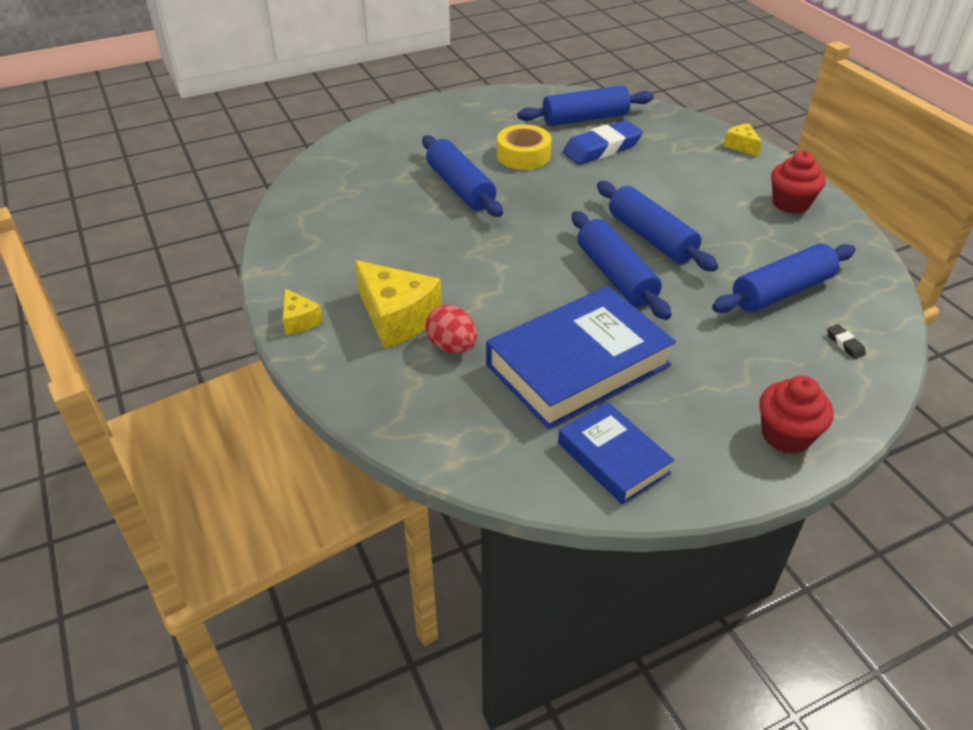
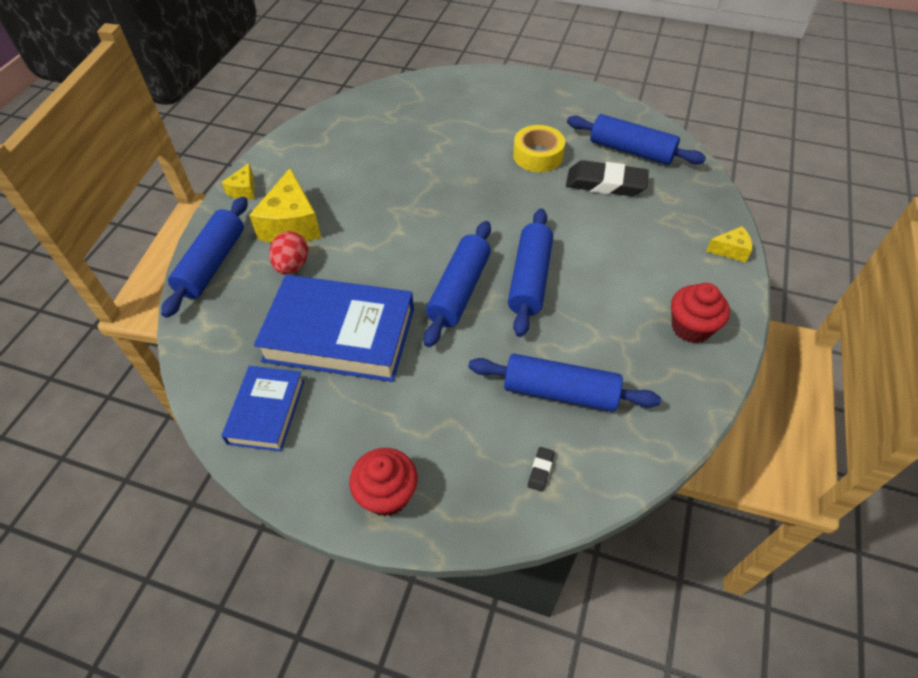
camera: 45 degrees right, 10 degrees up
blue rolling pin [422,135,503,217] -> blue rolling pin moved to [161,197,248,318]
blue eraser [562,120,643,165] -> black eraser [566,160,649,196]
yellow cheese [724,123,762,157] -> yellow cheese turned 75 degrees clockwise [706,226,752,262]

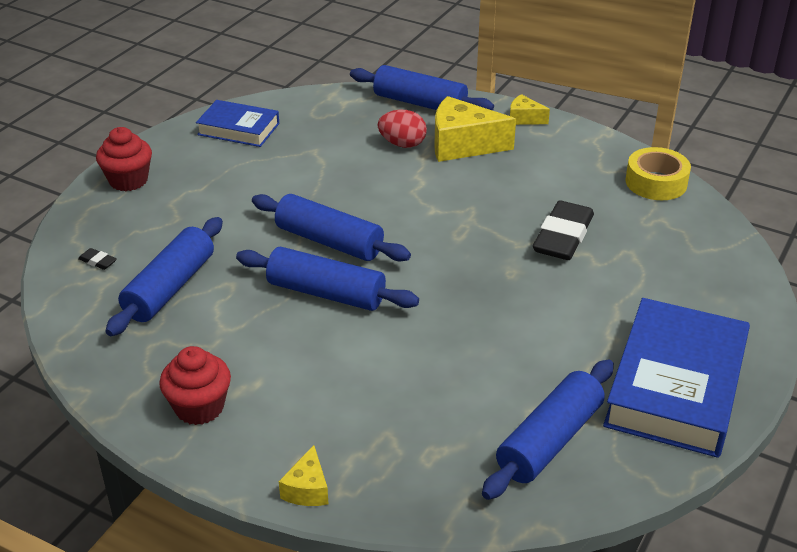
camera: 100 degrees right, 15 degrees down
blue book [254,275,414,382] -> blue book moved to [603,298,750,458]
yellow tape [513,125,565,172] -> yellow tape moved to [625,147,691,200]
black eraser [566,160,649,196] -> black eraser moved to [533,201,594,260]

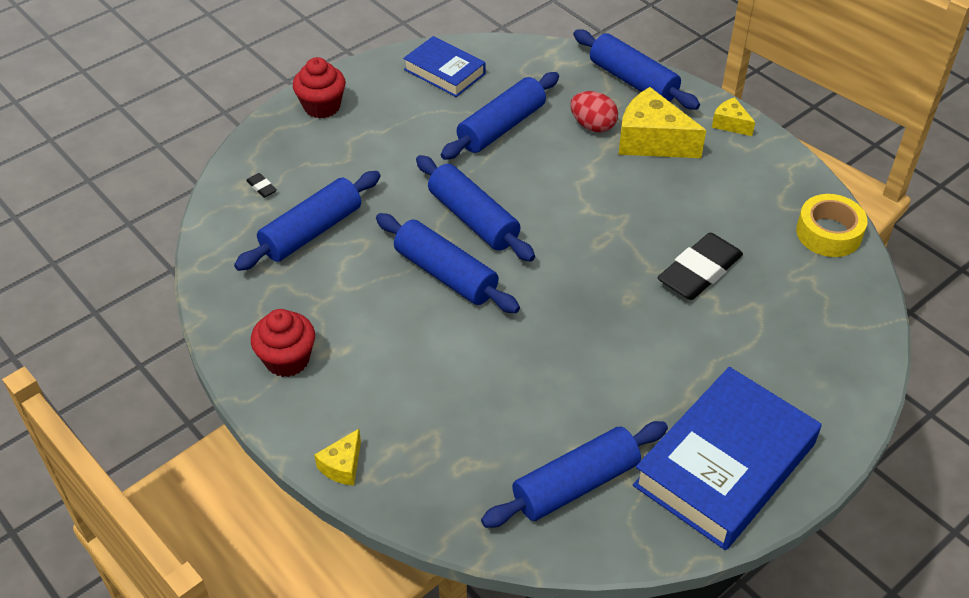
camera: 20 degrees right, 10 degrees up
none -> blue rolling pin [441,72,559,160]

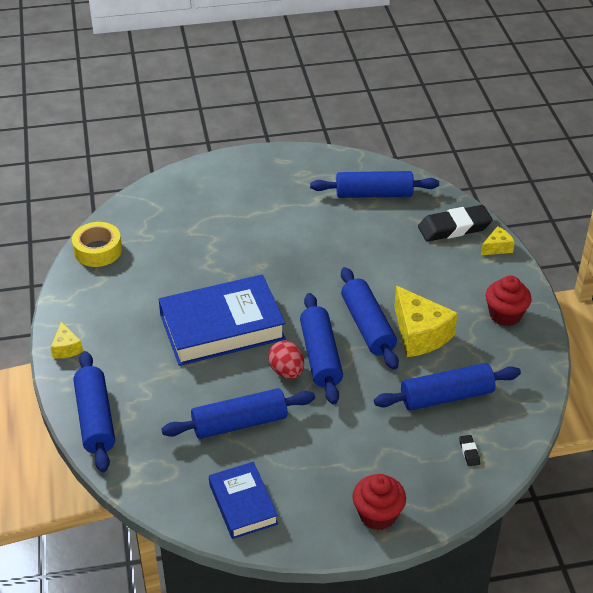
camera: 150 degrees left, 5 degrees down
red egg [571,91,618,132] -> red egg moved to [268,340,304,379]
yellow cheese [618,87,706,158] -> yellow cheese moved to [394,286,458,357]
blue book [633,367,821,550] -> blue book moved to [159,275,286,366]
black eraser [658,233,743,300] -> black eraser moved to [418,205,492,242]

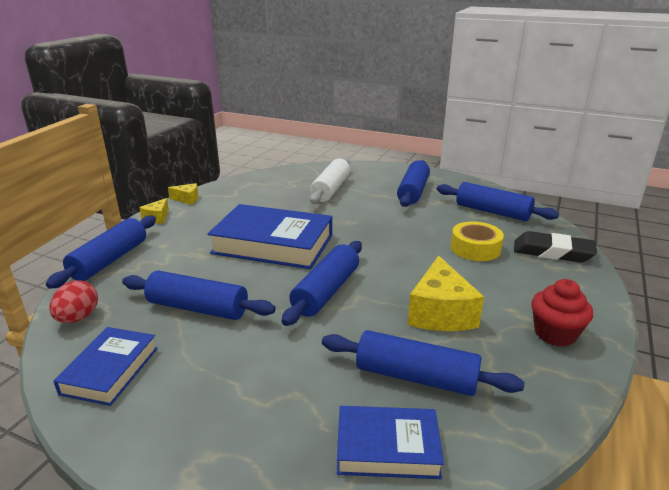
camera: 35 degrees right, 15 degrees down
yellow tape [72,222,122,267] -> yellow tape moved to [451,221,504,261]
red egg [268,340,304,379] -> red egg moved to [49,280,98,323]
blue rolling pin [341,267,399,370] -> blue rolling pin moved to [397,160,430,207]
red cupcake [352,474,406,530] -> none
black eraser [459,435,480,466] -> blue book [337,406,444,479]
yellow cheese [481,226,515,255] -> yellow cheese moved to [168,183,198,205]
none -> white rolling pin [309,158,350,204]

